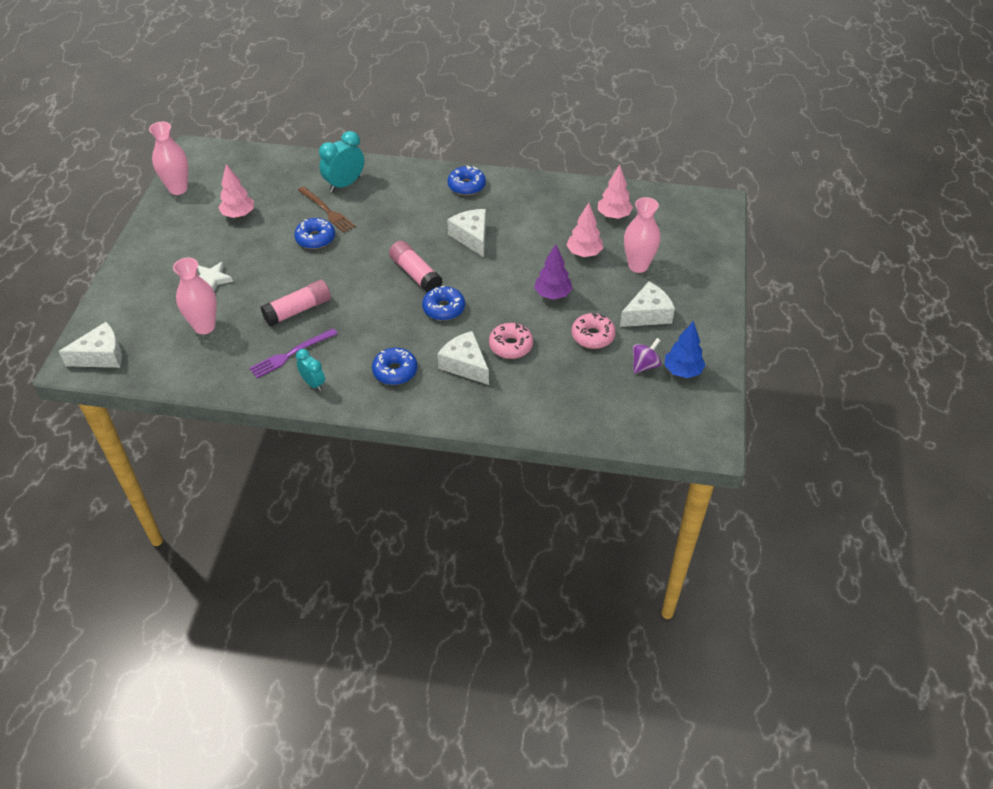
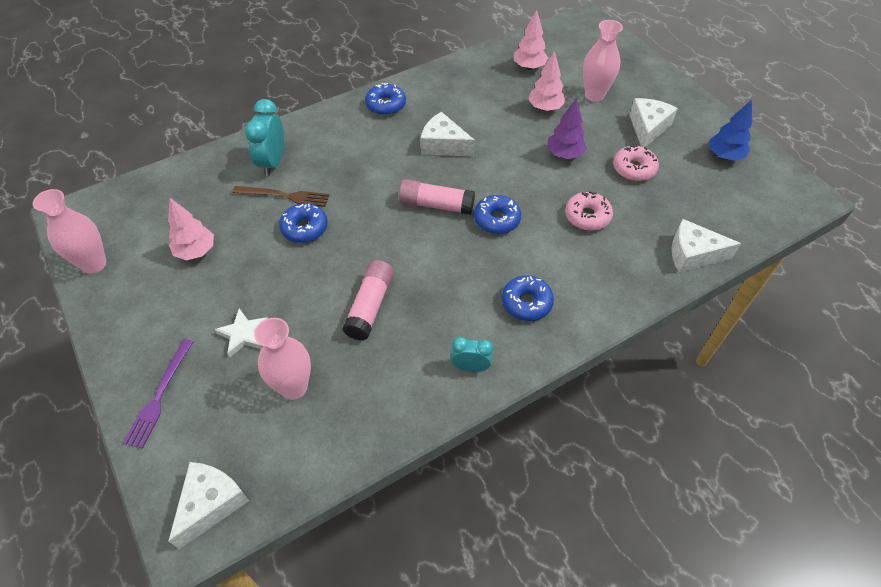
camera: 40 degrees left, 5 degrees up
purple fork [249,328,338,378] -> purple fork moved to [123,339,193,449]
white cheese [437,331,489,385] -> white cheese moved to [672,219,741,273]
purple spinning top [632,338,661,374] -> none

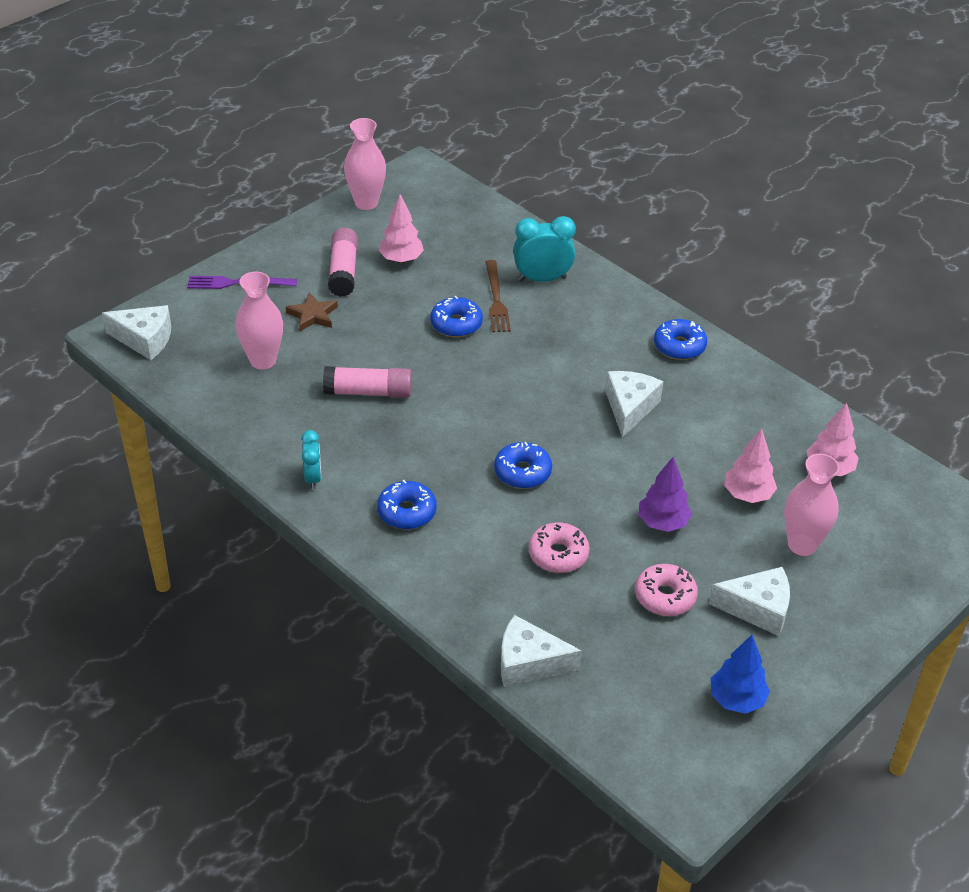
camera: 75 degrees right, 10 degrees down
white star [214,308,268,357] -> brown star [286,292,338,331]
pink glue stick [399,179,475,215] -> pink glue stick moved to [328,228,358,297]
white cheese [672,219,741,273] -> white cheese turned 75 degrees counterclockwise [501,615,582,687]

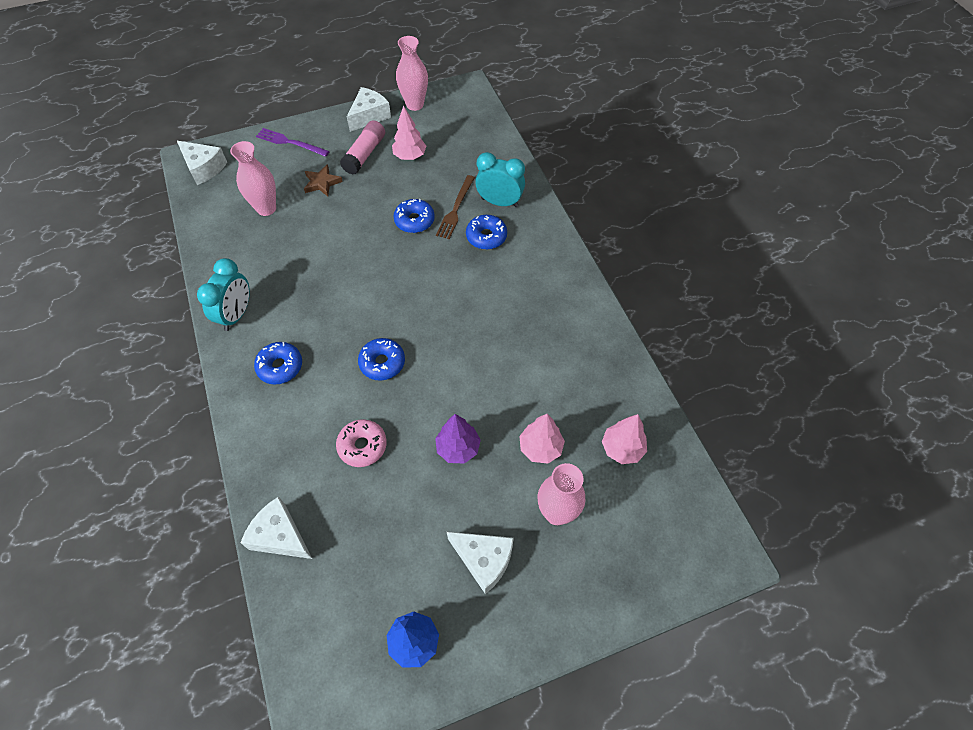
camera: 25 degrees right, 15 degrees up
turquoise clock [301,430,321,489] -> turquoise clock [197,258,250,331], size x1.63
pink glue stick [323,366,412,398] -> none
white cheese [605,371,663,438] -> white cheese moved to [347,87,391,132]
pink donut [635,564,698,616] -> none
blue donut [654,319,707,360] -> blue donut moved to [466,215,507,250]

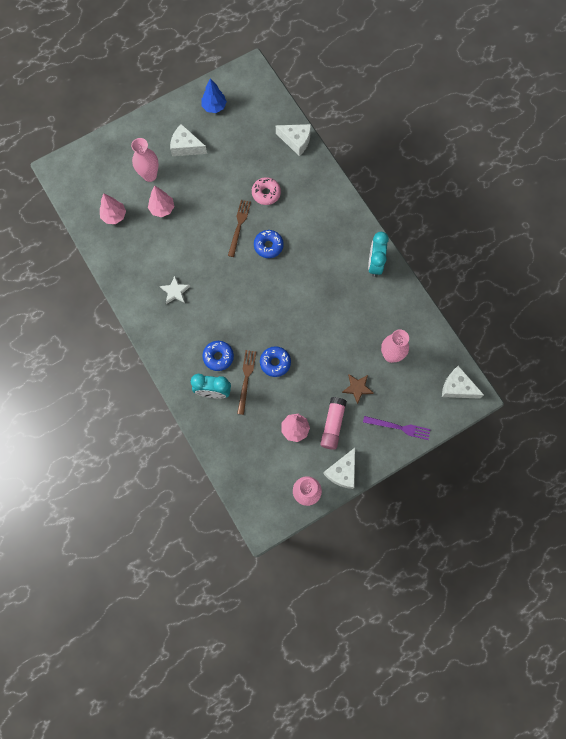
camera: 170 degrees right, 15 degrees up
blue donut [254,342,302,385] -> none
purple tree [435,414,481,464] -> none
none -> white star [160,276,190,304]
none -> brown fork [228,200,251,257]

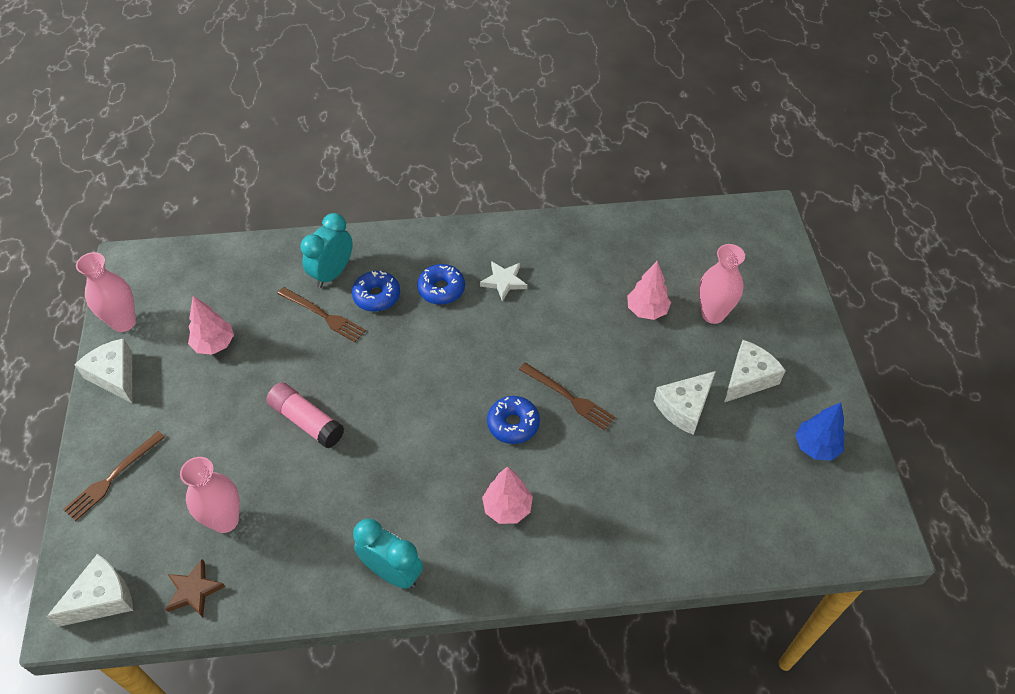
camera: 115 degrees right, 20 degrees down
pink tree [100,193,126,224] -> pink tree moved to [482,466,533,524]
pink donut [252,177,281,205] -> none
blue donut [260,346,291,377] -> blue donut moved to [417,264,465,305]
white cheese [276,124,311,156] -> white cheese moved to [654,371,716,435]
pink glue stick [320,397,347,450] -> pink glue stick moved to [266,382,344,449]
brown star [342,374,374,404] -> brown star moved to [166,559,225,617]
purple fork [363,416,431,440] -> brown fork [63,431,165,521]

